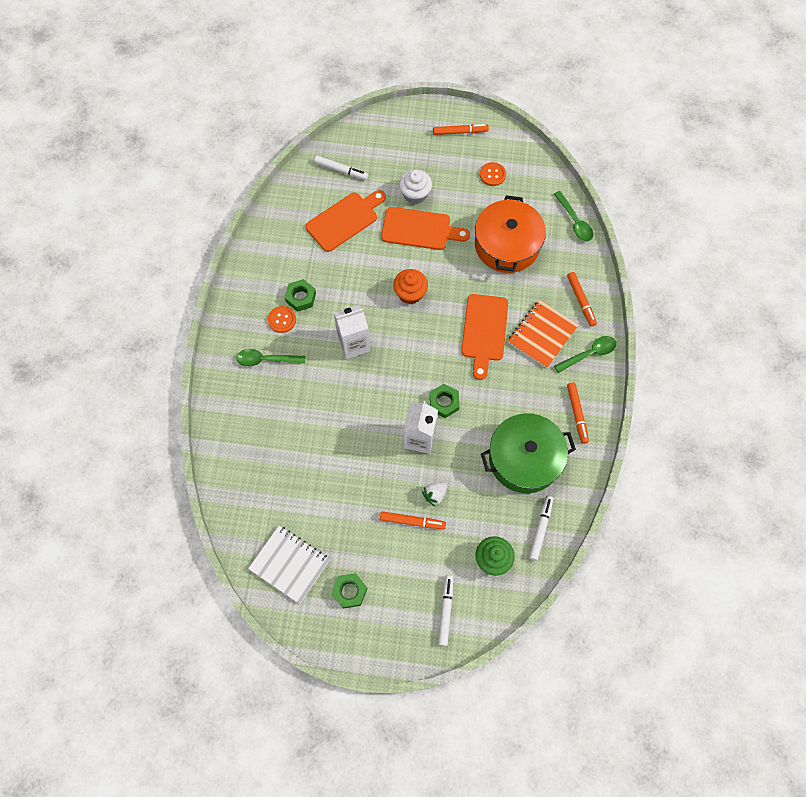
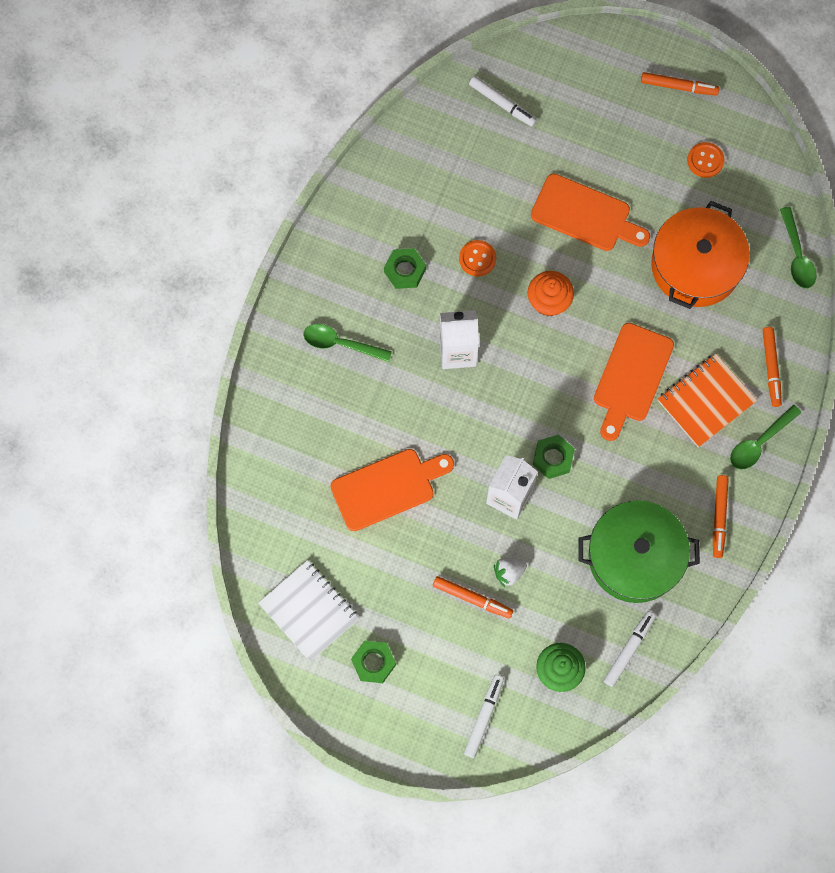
camera: 15 degrees right, 5 degrees up
orange button [268,306,296,333] -> orange button moved to [459,240,496,277]
orange cutting board [306,190,386,252] -> orange cutting board moved to [330,449,454,531]
white cupcake [399,169,432,204] -> none
green spoon [554,336,617,373] -> green spoon turned 150 degrees clockwise [730,405,801,469]

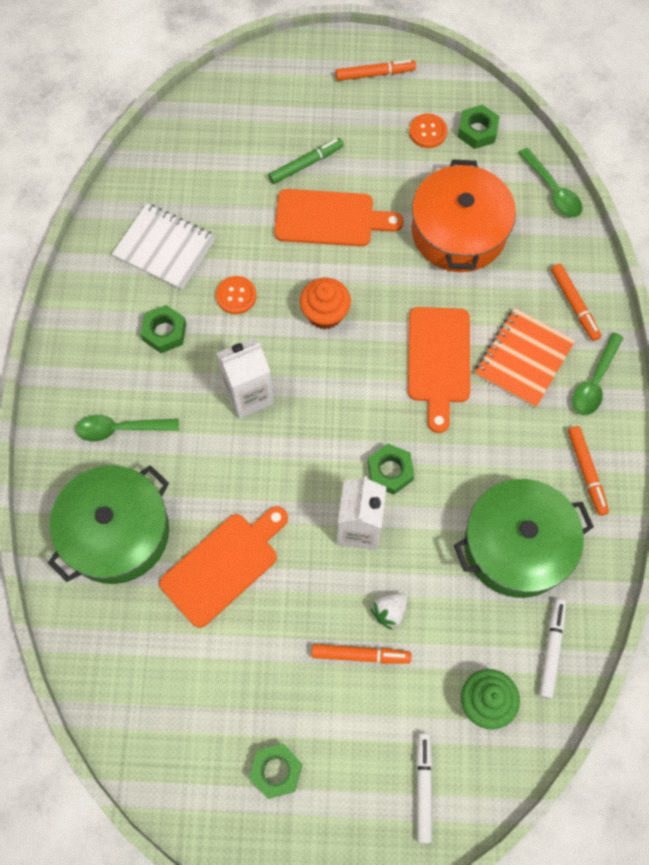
camera: 20 degrees left, 5 degrees down
white notebook [258,560,359,662] -> white notebook moved to [112,203,215,290]
white marker [469,76,537,127] -> none
none -> green pot [48,465,169,584]
none -> green marker [268,138,344,184]
none -> green nut [458,105,500,149]

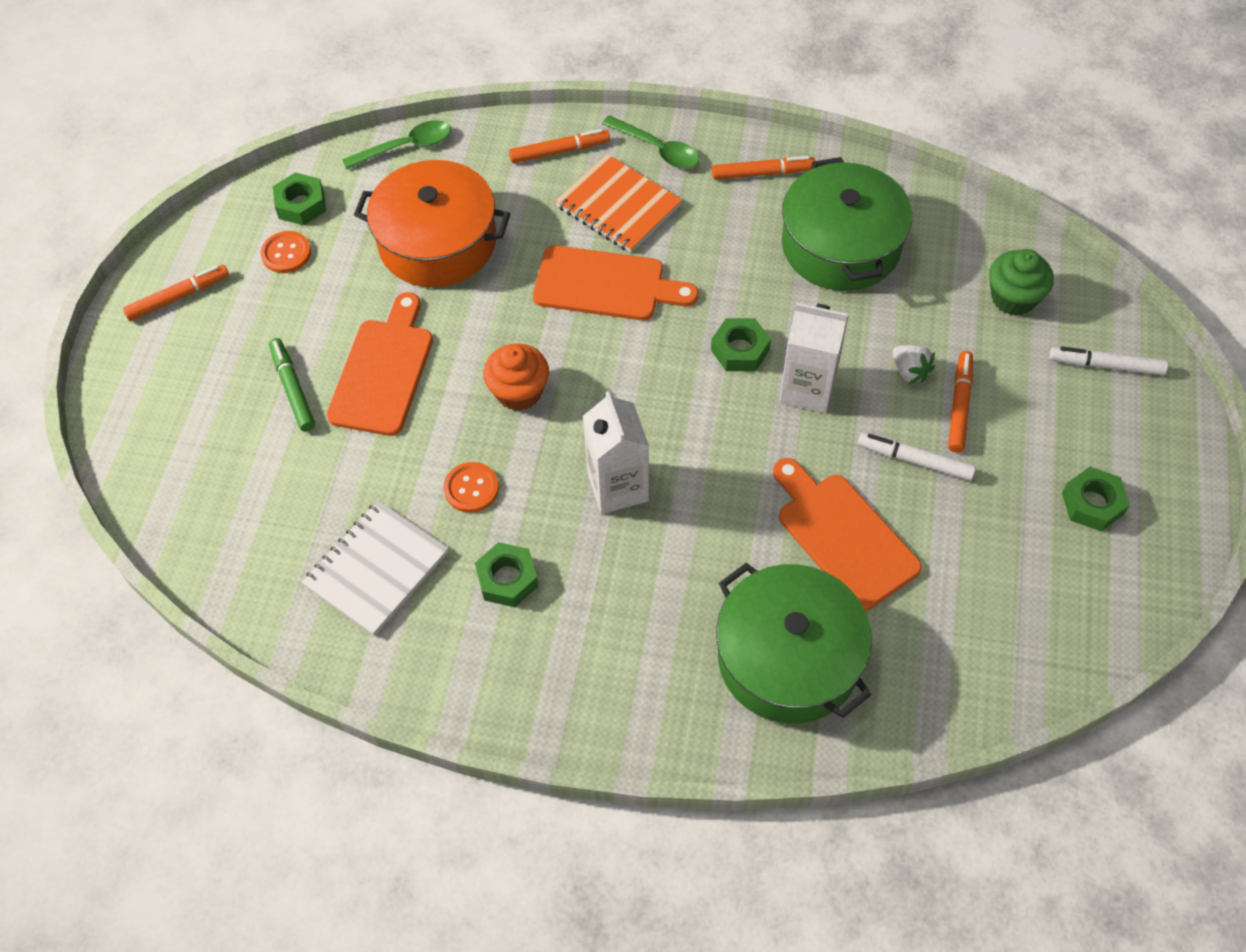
camera: 80 degrees left, 10 degrees down
green spoon [76,415,179,442] -> none
orange marker [335,60,416,81] -> orange marker turned 60 degrees clockwise [123,265,229,321]
white marker [539,599,566,699] -> white marker moved to [858,433,976,481]

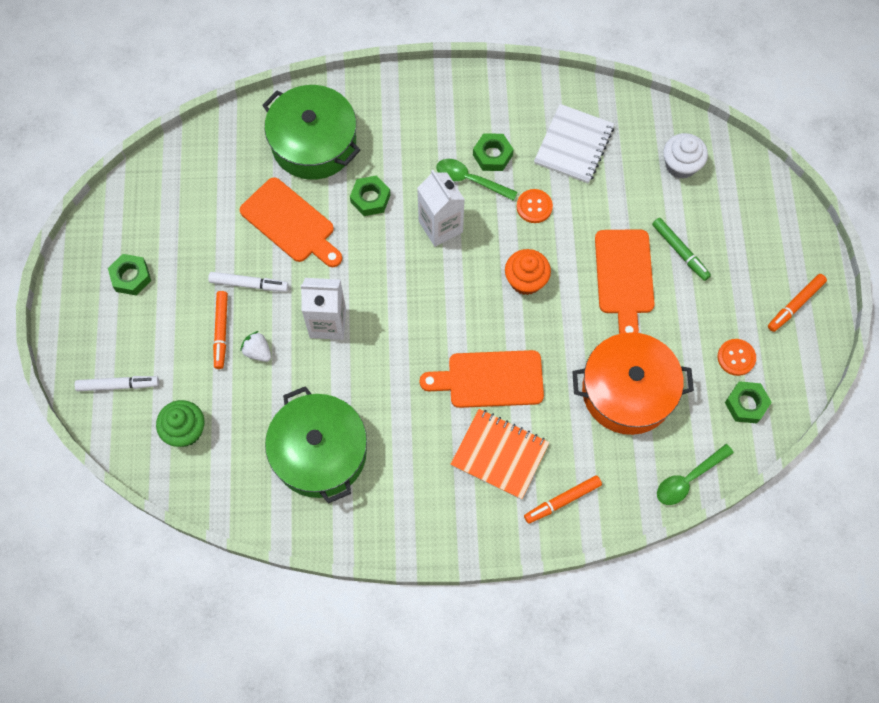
camera: 165 degrees right, 10 degrees up
green spoon [602,115,699,169] -> green spoon moved to [436,159,518,201]
green nut [711,318,771,371] -> green nut moved to [350,175,390,216]
orange marker [712,156,815,180] -> none
none -> white cupcake [663,133,708,179]

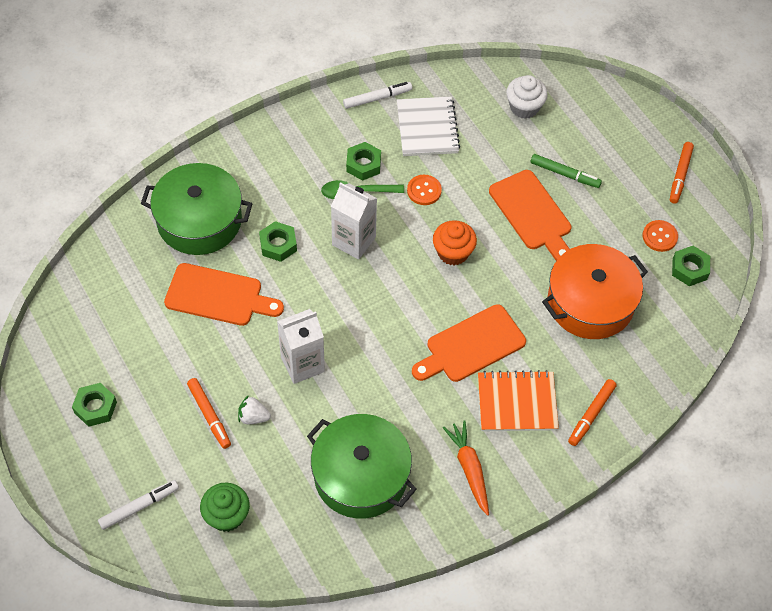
camera: 30 degrees left, 10 degrees down
white marker [208,272,289,292] -> white marker moved to [343,82,412,109]
green spoon [657,444,734,505] -> none
none -> orange carrot [443,420,489,516]

